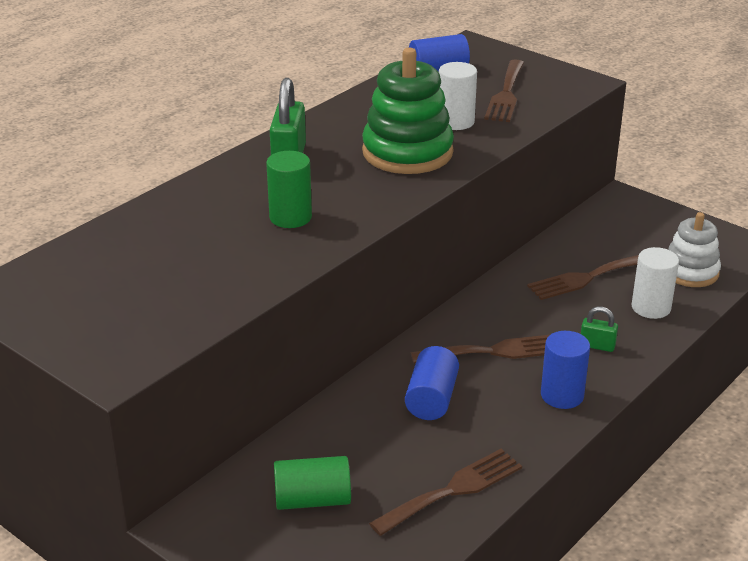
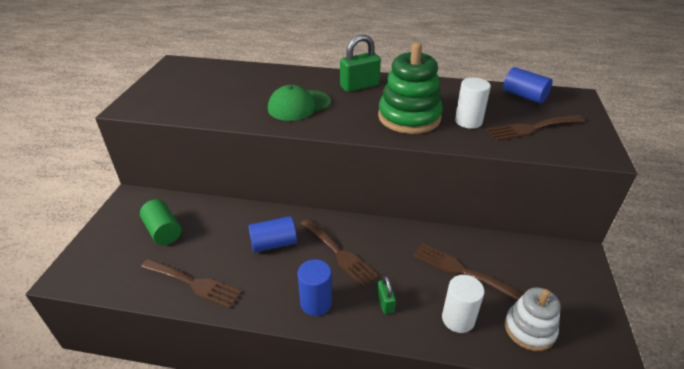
camera: 60 degrees right, 5 degrees up
green cylinder [266,151,312,228] -> green cap [268,85,331,121]

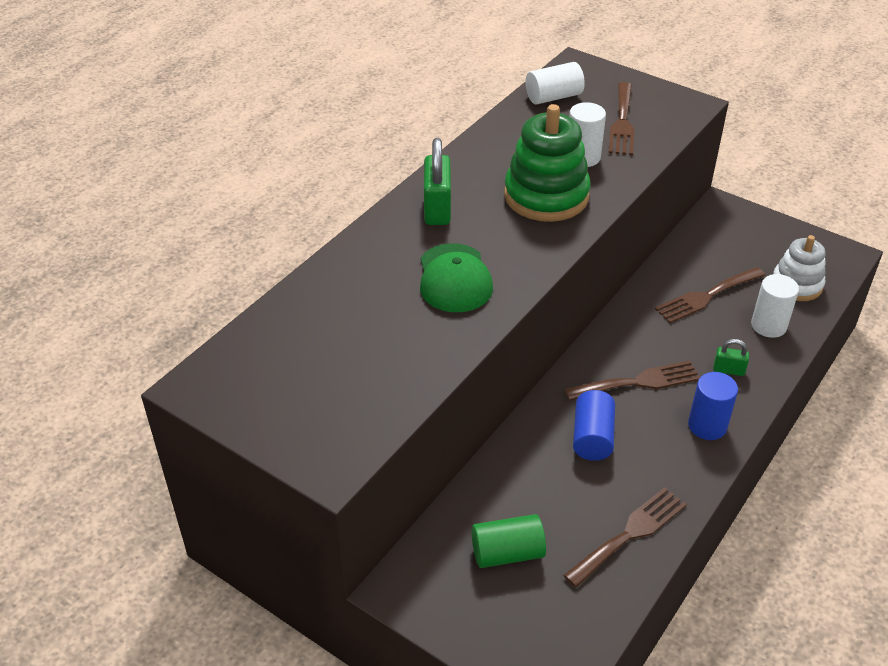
camera: 65 degrees left, 5 degrees up
blue cylinder [503,67,553,104] -> white cylinder [526,62,585,105]

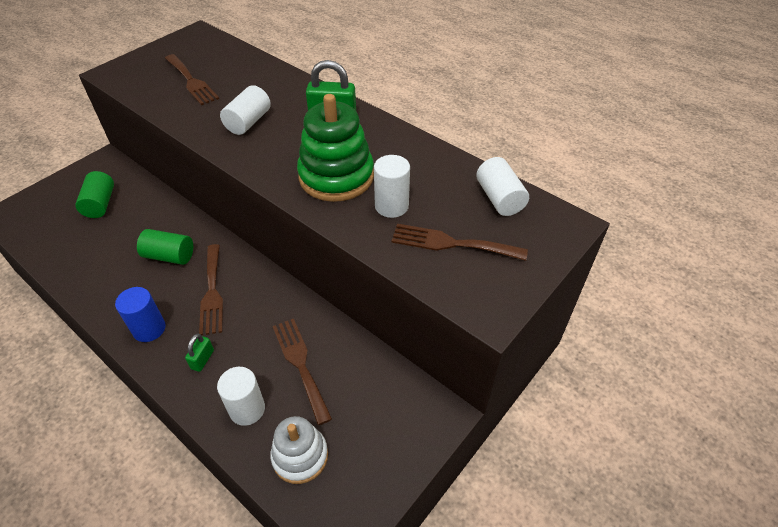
camera: 95 degrees right, 5 degrees up
green cap [420,243,493,312] -> white cylinder [220,85,271,135]
brown fork [563,487,687,587] -> brown fork moved to [165,54,219,105]
blue cylinder [573,390,615,461] -> green cylinder [137,229,193,265]

